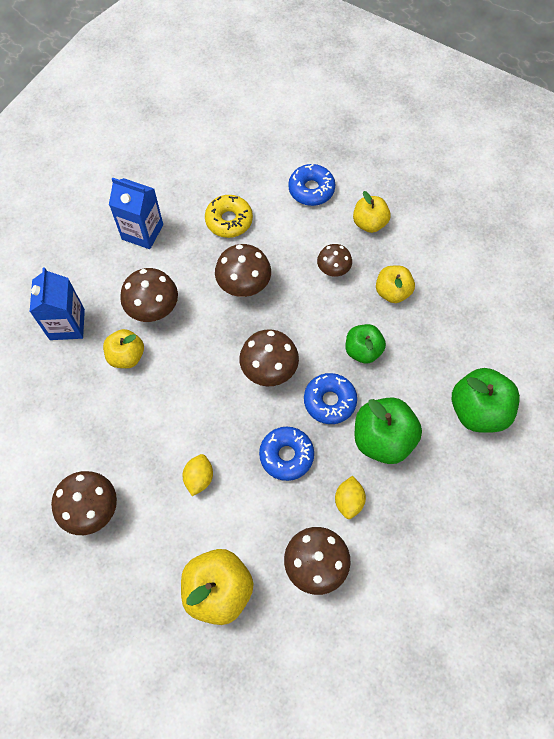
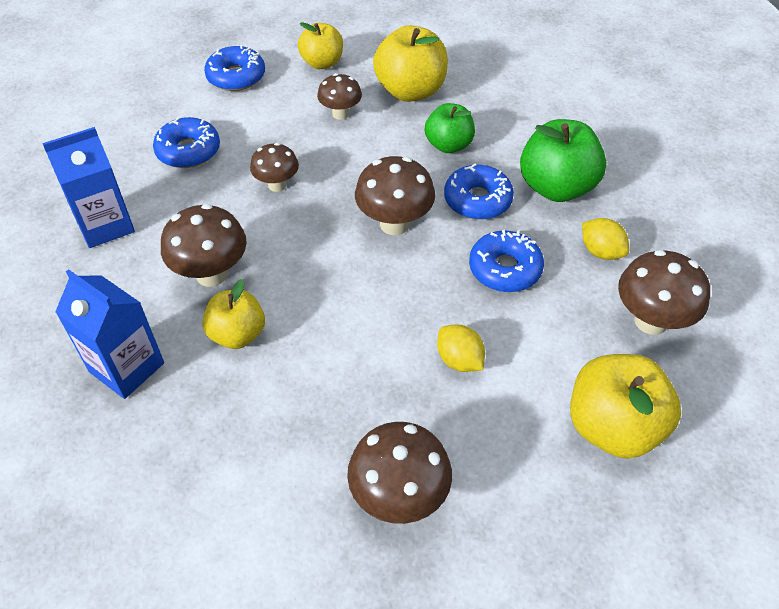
camera: 50 degrees left, 15 degrees down
yellow donut [205,195,253,238] -> blue donut [153,117,220,168]
brown mushroom [215,244,271,297] -> brown mushroom [250,143,299,192], size x0.64
yellow apple [376,266,415,303] -> yellow apple [373,25,448,102], size x1.57
green apple [452,368,520,433] -> none

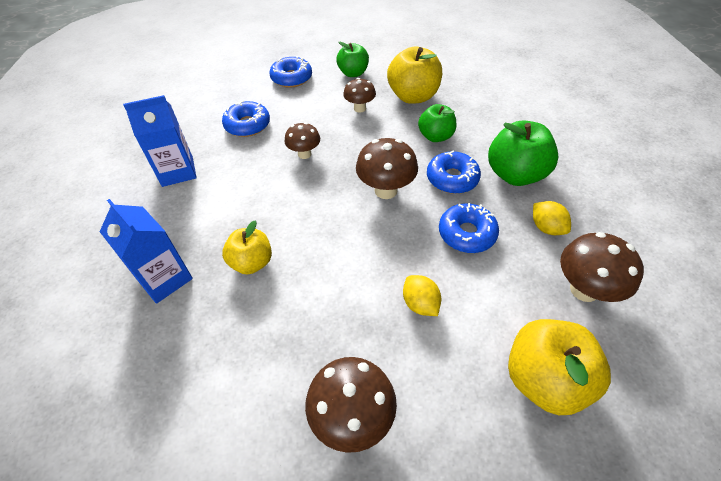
camera: 10 degrees right, 0 degrees up
brown mushroom [161,204,247,287] -> none
yellow apple [298,22,343,69] -> green apple [336,42,369,77]

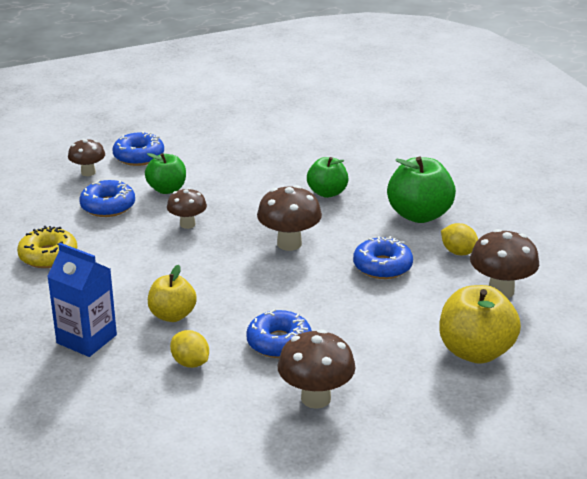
camera: 15 degrees left, 20 degrees down
blue carton [123,95,197,187] -> yellow donut [17,226,77,268]
green apple [336,42,369,77] -> green apple moved to [145,153,186,194]
brown mushroom [343,78,376,113] -> brown mushroom moved to [68,139,105,176]
yellow apple [387,46,442,104] -> none
yellow lemon [403,275,441,316] -> yellow lemon moved to [170,330,209,368]
blue donut [427,151,481,194] -> blue donut moved to [246,309,312,358]

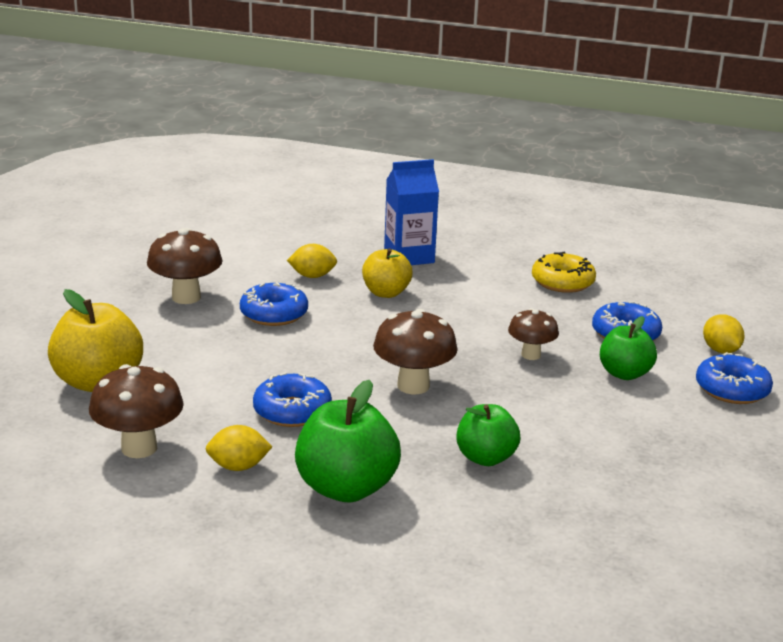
camera: 130 degrees right, 5 degrees down
brown mushroom [68,139,105,176] -> yellow lemon [703,314,745,353]

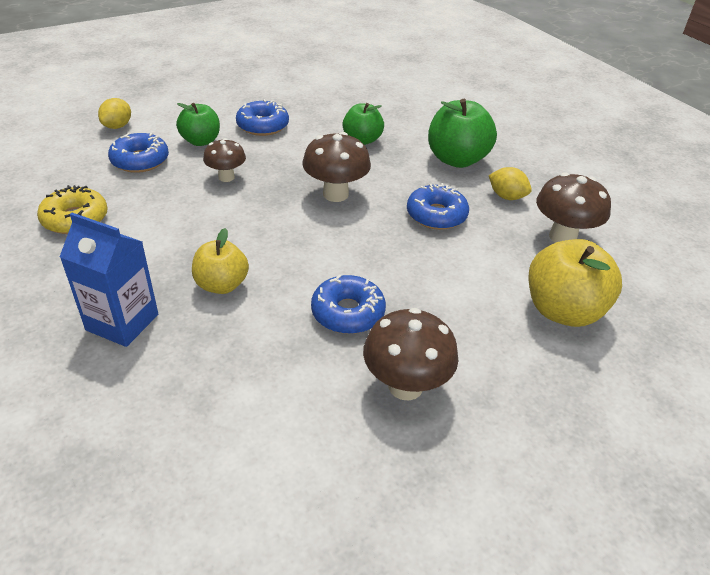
camera: 140 degrees left, 15 degrees up
yellow lemon [287,244,337,278] -> none
blue donut [696,352,773,404] -> blue donut moved to [236,99,289,136]

